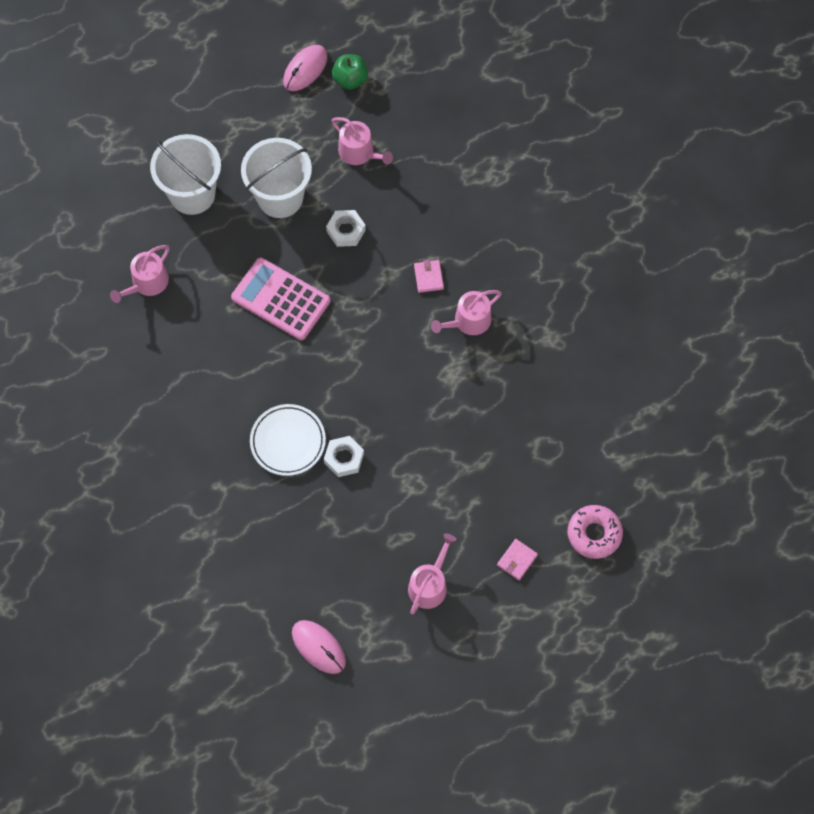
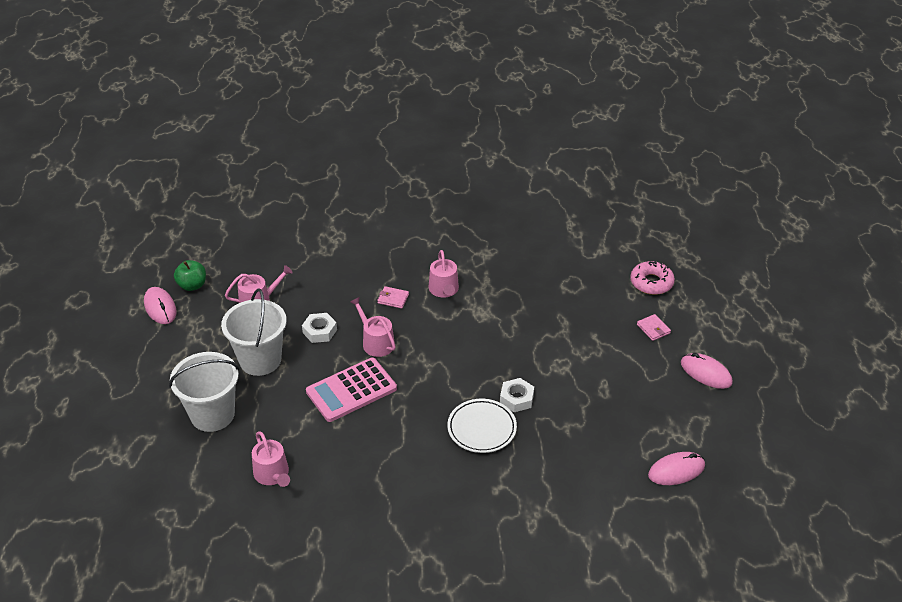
camera: 65 degrees left, 25 degrees down
pink watering can [408,533,457,615] -> pink watering can moved to [350,297,396,357]
none -> pink mouse [681,353,733,389]

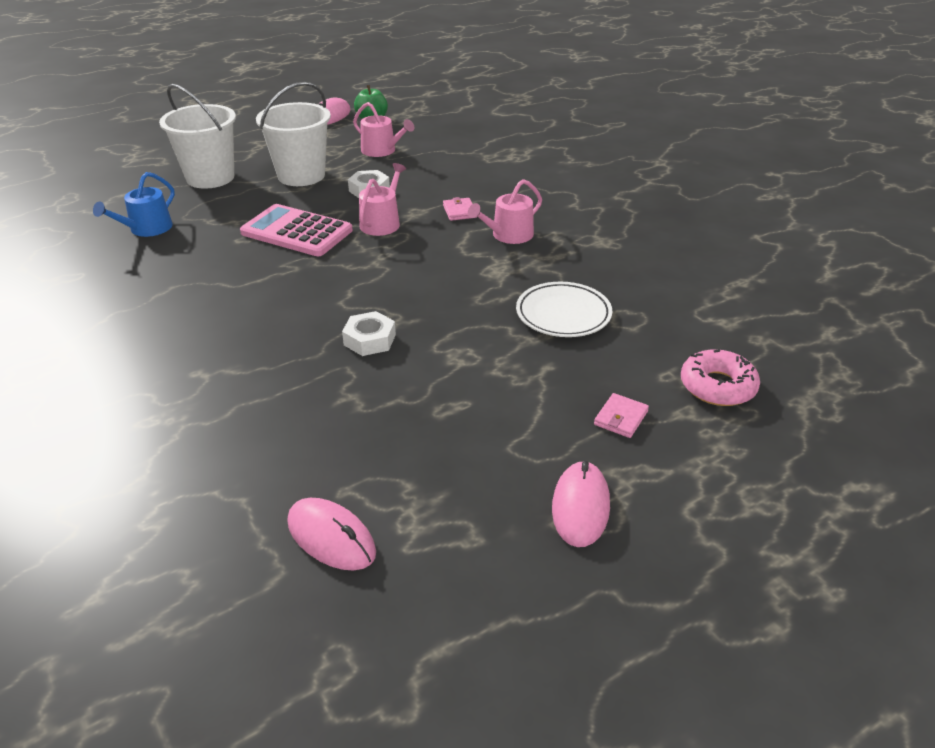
camera: 60 degrees right, 5 degrees down
pink watering can [252,431,290,487] -> blue watering can [93,172,175,237]
white plate [447,399,517,453] -> white plate moved to [516,282,612,337]

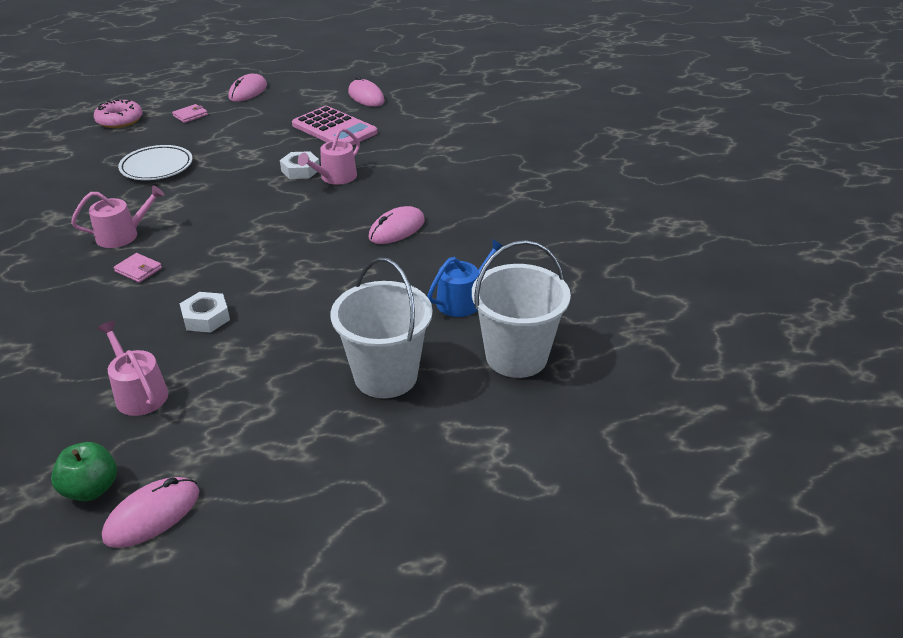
camera: 165 degrees left, 0 degrees up
pink calculator [240,204,353,256] -> pink calculator moved to [292,106,377,146]
white bucket [256,82,331,186] -> white bucket moved to [472,240,571,378]
pink watering can [359,163,406,236] -> pink watering can moved to [298,128,360,185]
pink wallet [443,197,477,221] -> pink wallet turned 60 degrees counterclockwise [114,253,162,283]
none -> pink mouse [369,206,425,244]

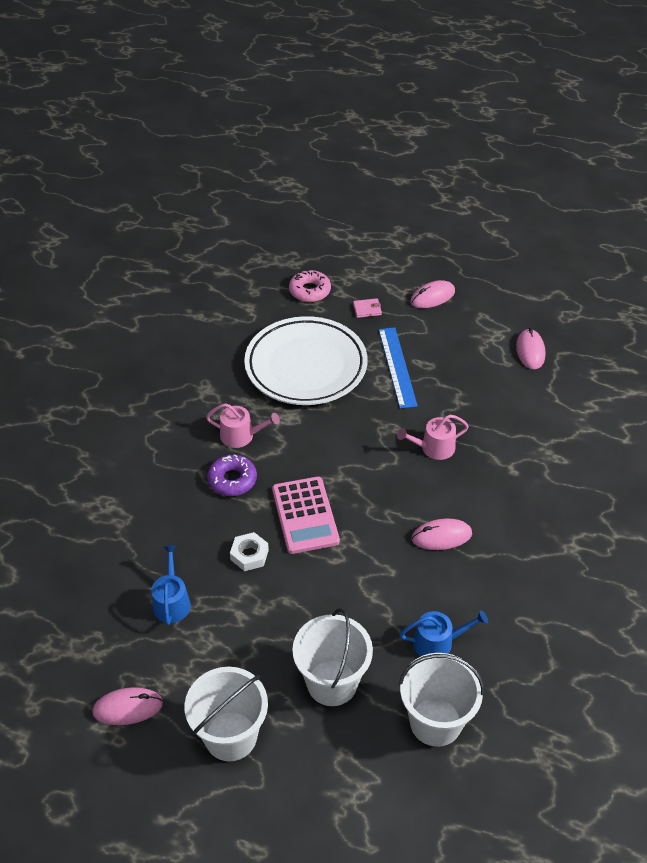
camera: 35 degrees right, 10 degrees up
green apple [51,442,117,501] -> none
pink watering can [97,321,168,416] -> blue watering can [151,545,191,626]
pink wallet [114,253,162,283] -> purple donut [207,454,257,496]
white plate [118,145,192,180] -> white plate [244,316,367,405], size x1.94
white nut [280,151,320,179] -> none
pink calculator [292,106,377,146] -> pink calculator moved to [272,477,340,554]
none -> white bucket [184,667,268,761]
none -> blue ruler [379,328,418,409]

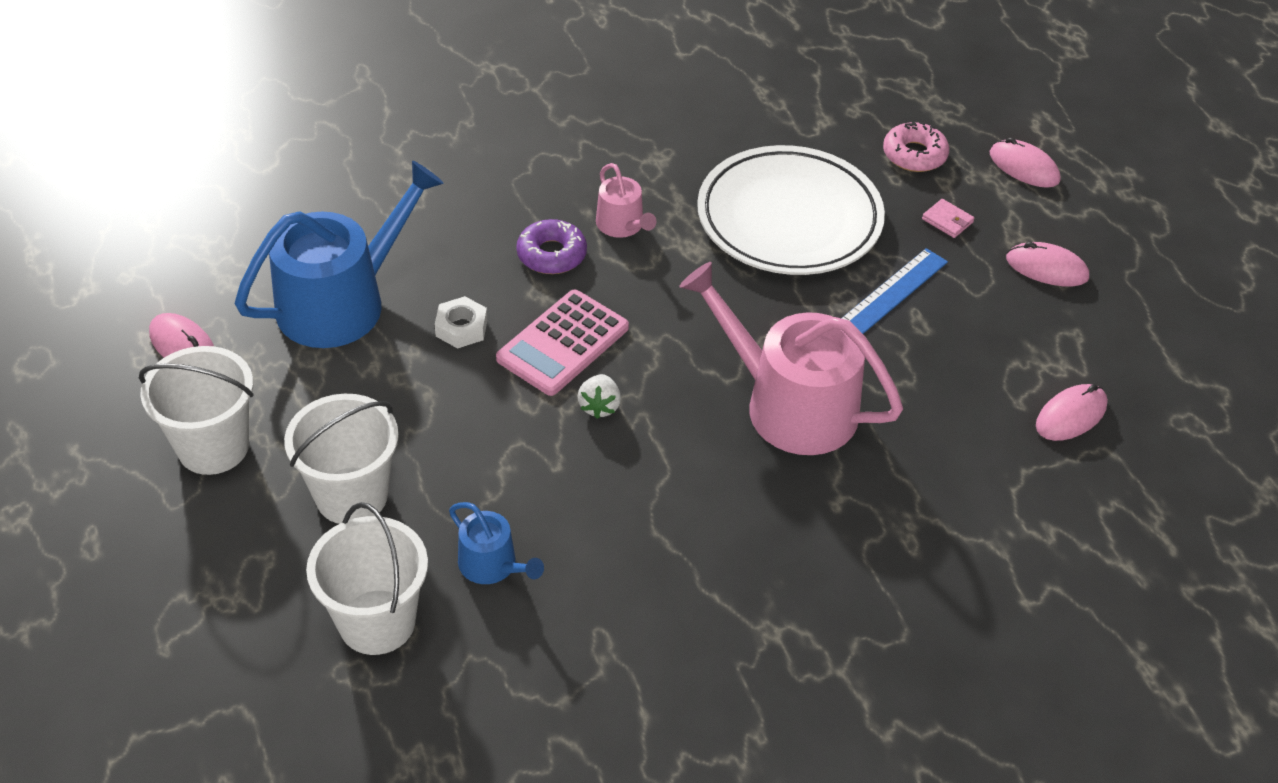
camera: 50 degrees right, 0 degrees up
blue watering can [151,545,191,626] -> blue watering can [235,160,444,348], size x2.08
pink watering can [397,415,469,460] -> pink watering can [679,262,903,455], size x2.08
pink mouse [412,519,472,550] -> pink mouse moved to [990,138,1060,188]
none -> white strawberry [577,374,621,419]

